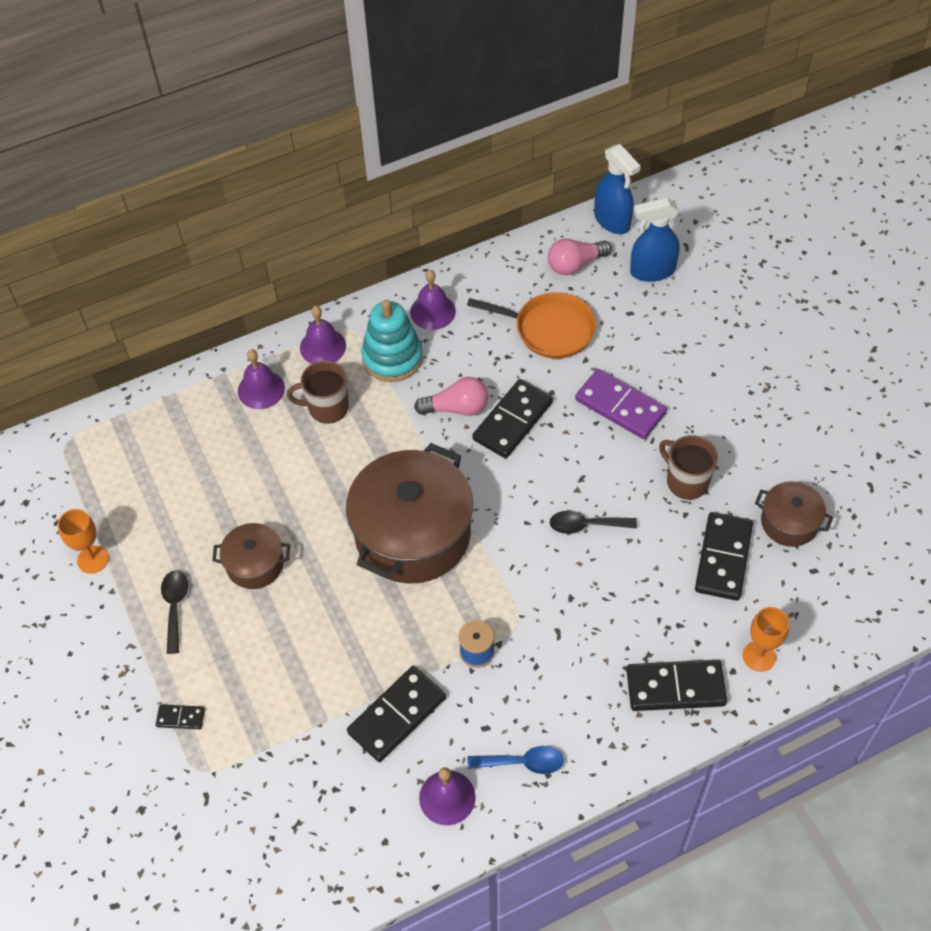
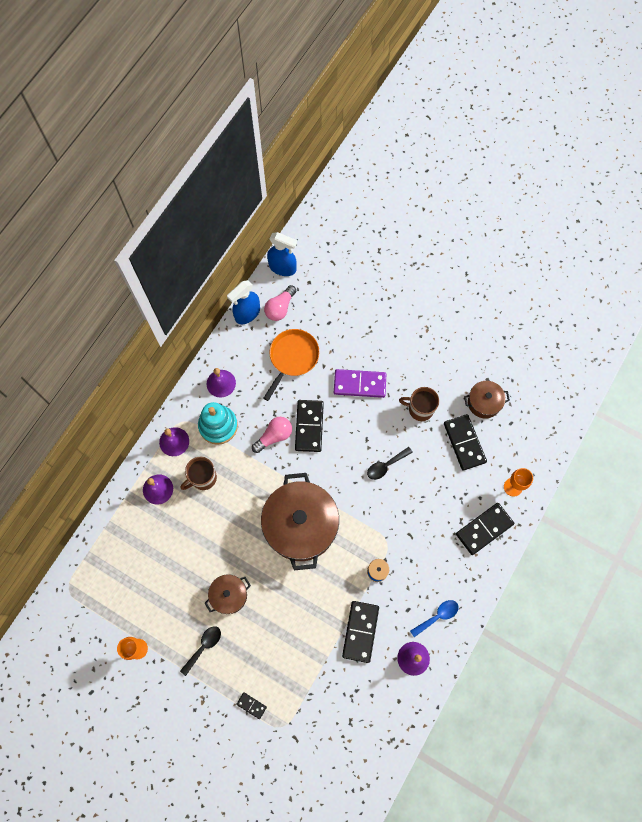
camera: 35 degrees left, 15 degrees up
black domino [156,704,205,729] -> black domino turned 60 degrees clockwise [236,692,267,719]
black spoon [161,570,188,654] -> black spoon turned 75 degrees clockwise [180,626,221,676]
orange pan [467,292,596,359] -> orange pan turned 45 degrees counterclockwise [263,329,320,401]
blue spray bottle [630,198,680,282] -> blue spray bottle moved to [227,280,260,324]

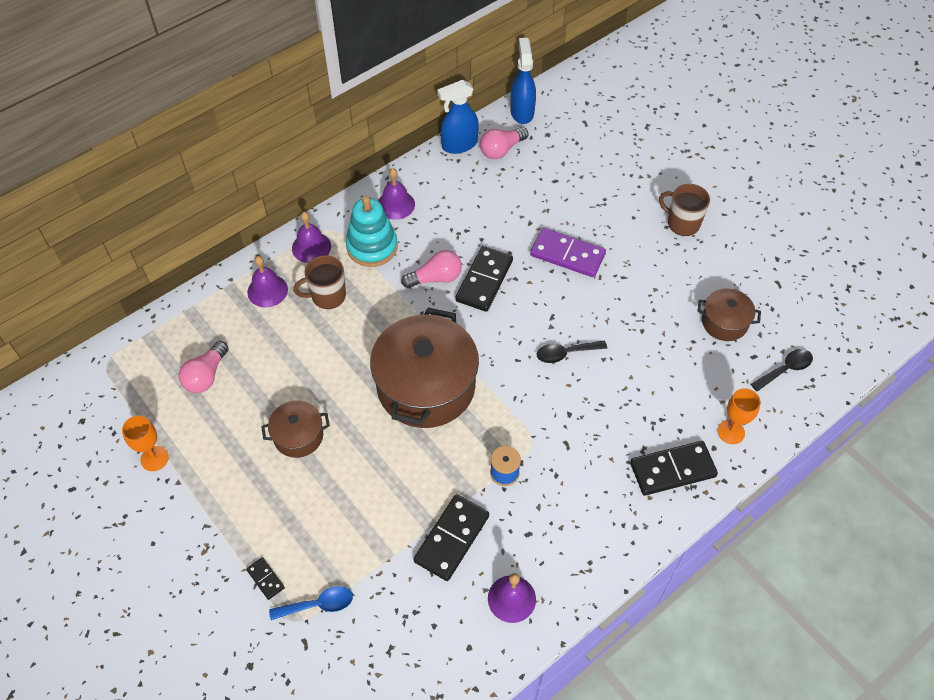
camera: 20 degrees right, 15 degrees down
black spoon [180,626,221,676] -> black spoon moved to [751,349,813,392]
orange pan [263,329,320,401] -> none
blue spray bottle [267,232,297,276] -> blue spray bottle turned 135 degrees counterclockwise [510,38,536,124]
brown mug [399,387,439,421] -> brown mug moved to [659,184,710,236]
blue spoon [410,600,459,637] -> blue spoon moved to [269,586,353,620]
black domino [444,414,487,471] -> none
none -> pink light bulb [179,341,229,393]

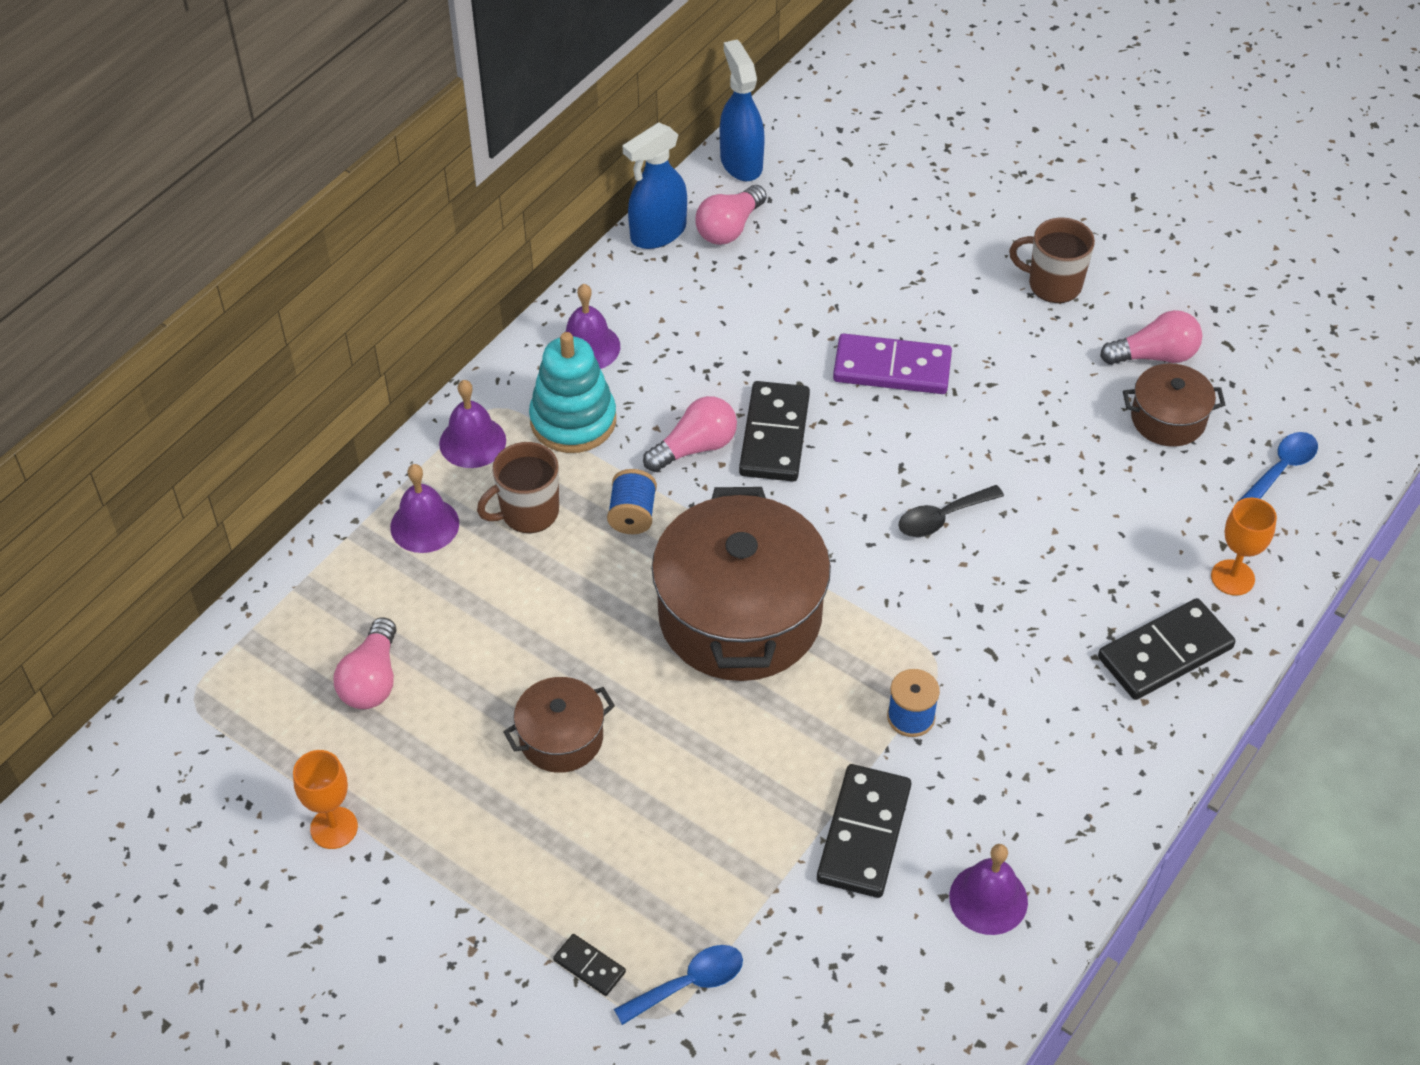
camera: 15 degrees left, 5 degrees down
black spoon [751,349,813,392] -> blue spoon [1239,432,1318,501]
none -> blue spool [607,469,657,534]
none -> pink light bulb [1100,310,1202,365]

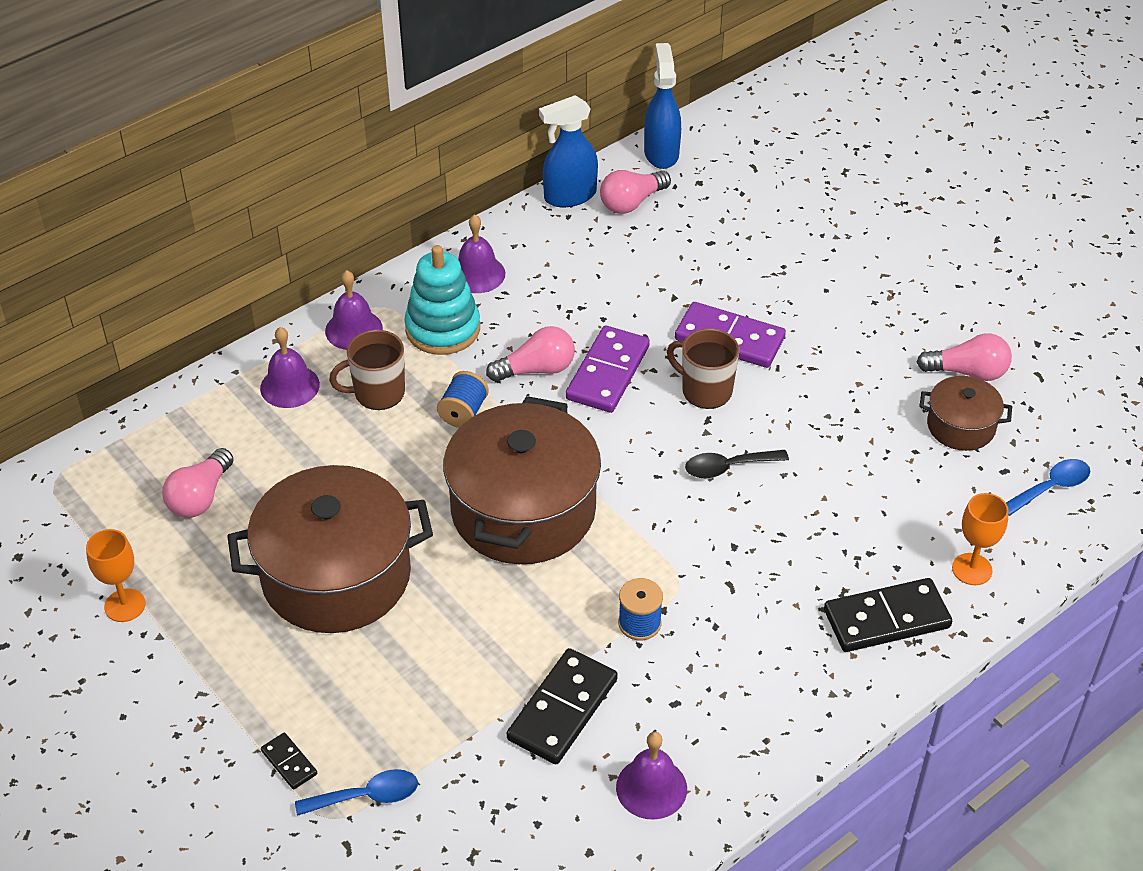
camera: 15 degrees right, 5 degrees down
brown pot [503,677,615,773] -> brown pot [227,465,433,633], size x2.03
black domino [739,381,810,481] -> purple domino [566,325,650,413]
brown mug [1009,218,1095,303] -> brown mug moved to [667,329,739,409]

